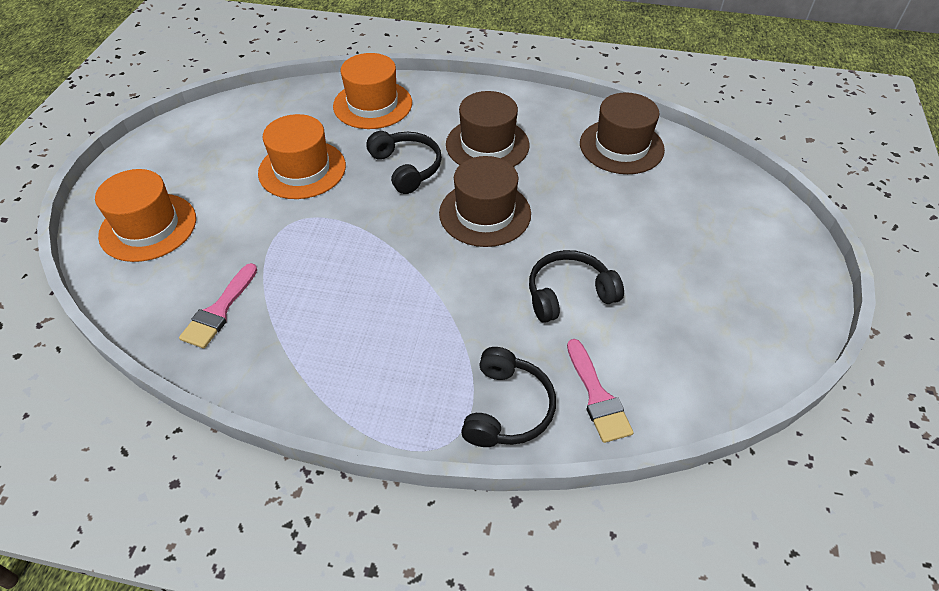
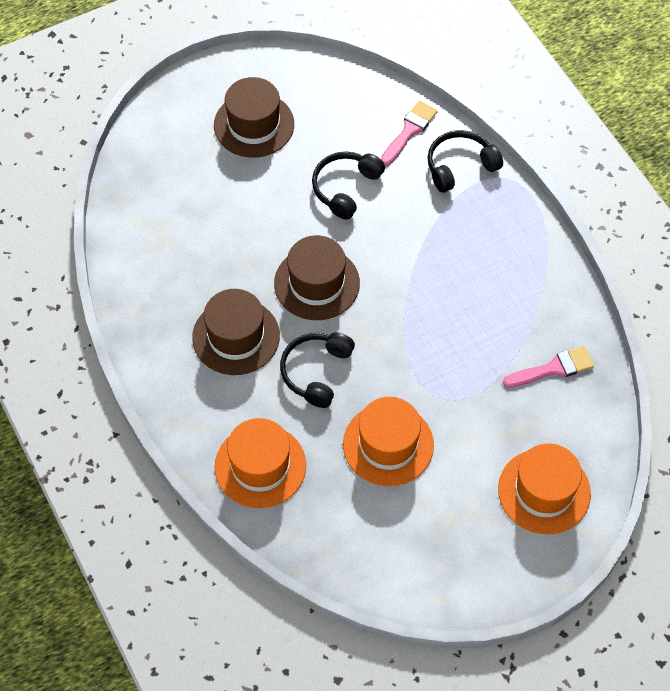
camera: 130 degrees left, 10 degrees up
black headphones [529,250,624,323] -> black headphones turned 90 degrees clockwise [312,151,385,220]
brown hat [580,92,665,174] -> brown hat moved to [214,77,294,158]

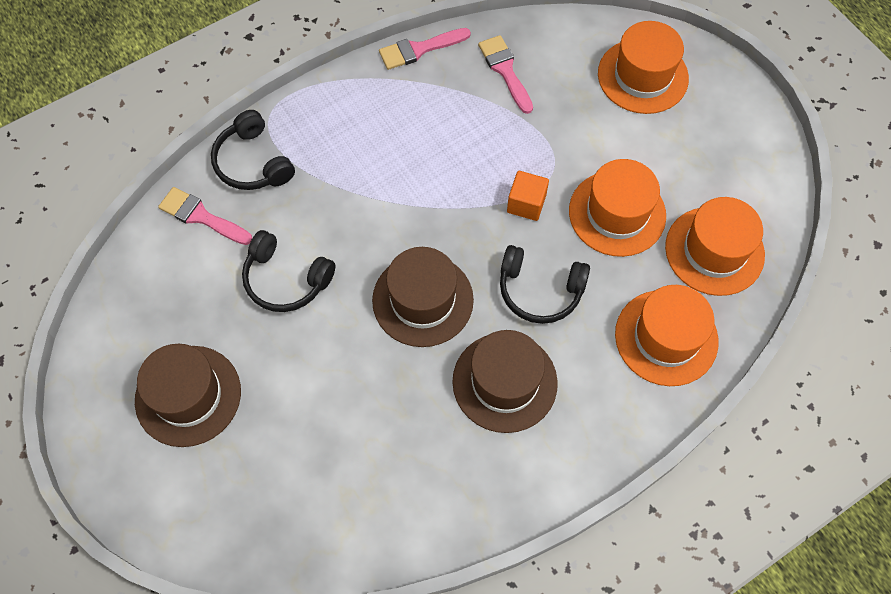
camera: 95 degrees left, 5 degrees up
none -> pink brush [379,28,471,70]
none -> orange cube [507,171,549,221]
none -> orange hat [665,197,765,296]

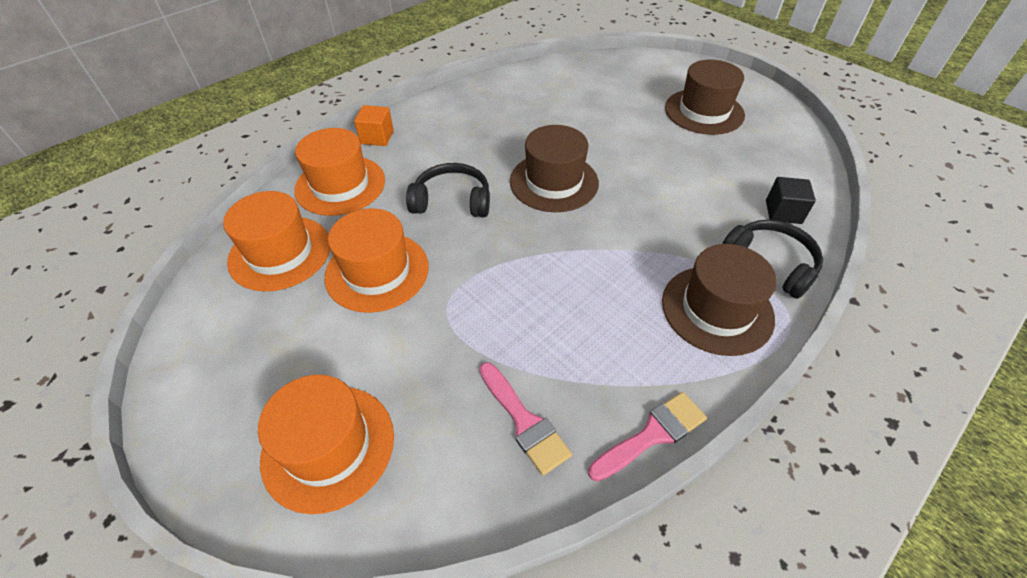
camera: 170 degrees right, 15 degrees down
pink brush [158,187,252,245] -> black cube [766,177,816,224]
black headphones [242,230,335,312] -> none
brown hat [452,330,558,433] -> brown hat moved to [662,244,777,356]
orange cube [507,171,549,221] -> orange cube moved to [354,105,394,146]

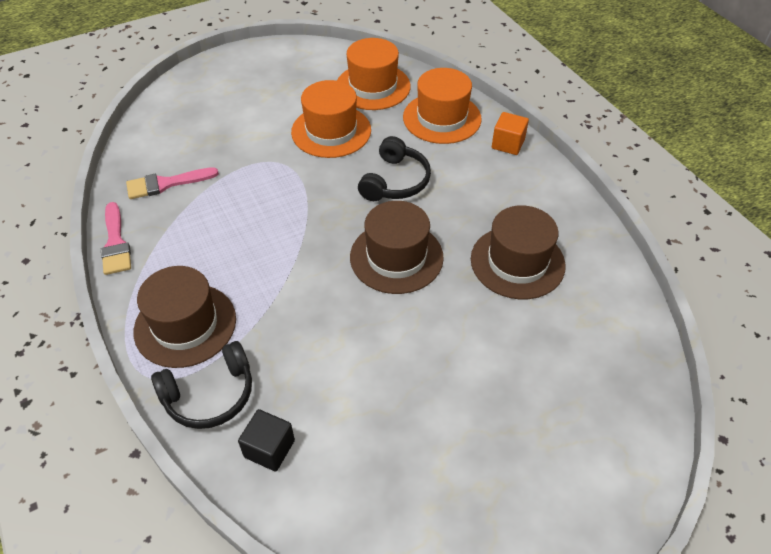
camera: 105 degrees right, 0 degrees up
orange hat [258,375,394,514] -> none
brown hat [665,59,745,135] -> brown hat moved to [471,205,566,299]

